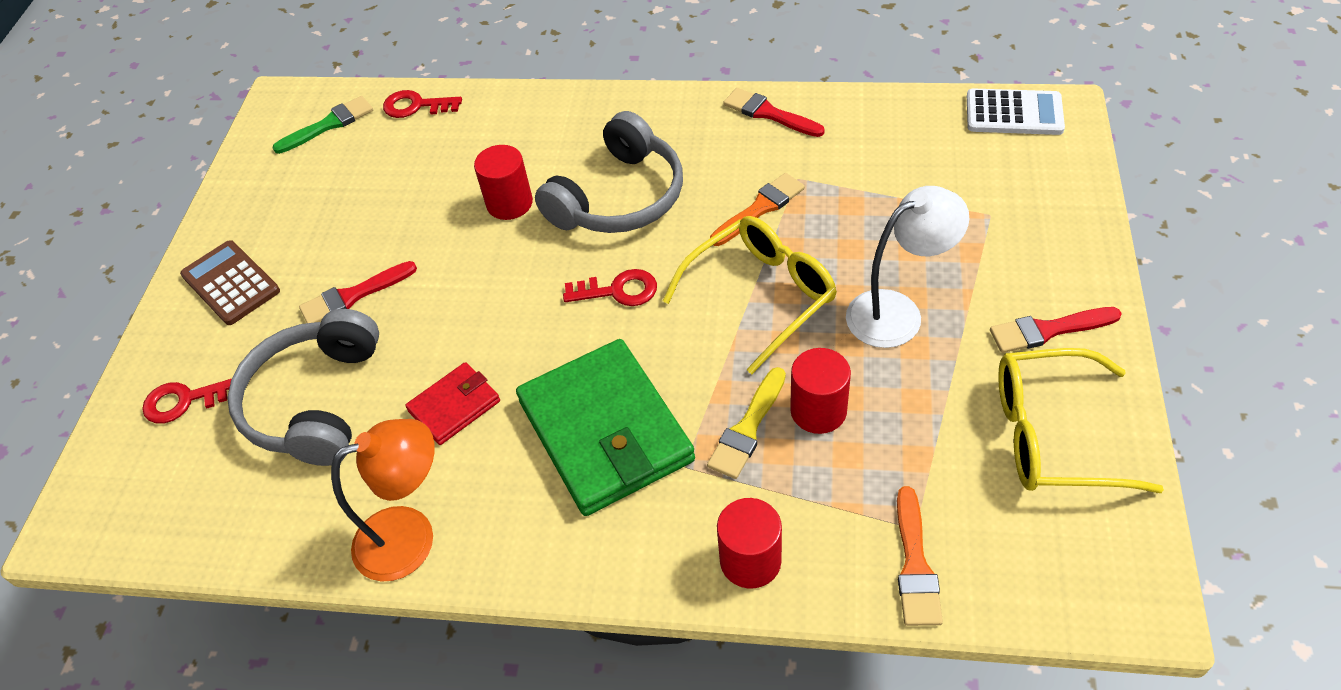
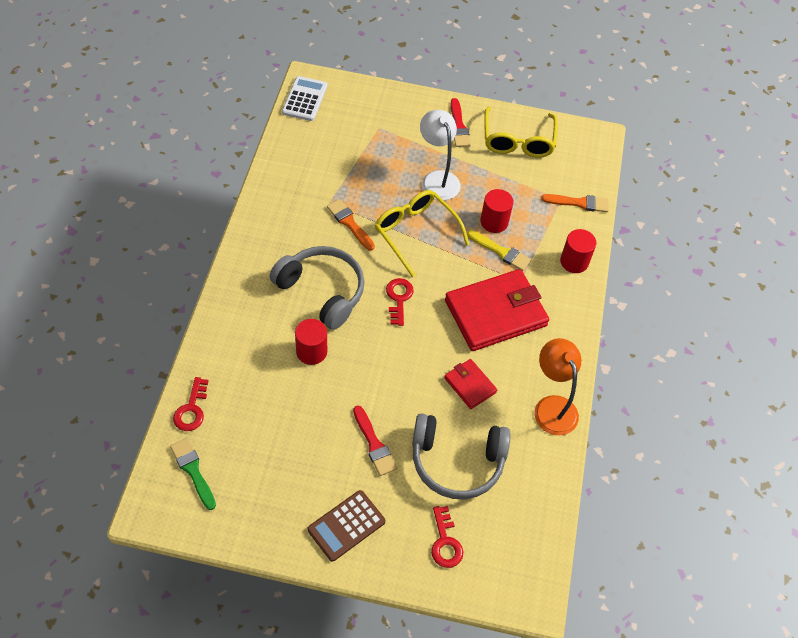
camera: 95 degrees left, 5 degrees up
green wallet [516,339,695,516] -> red wallet [445,269,549,351]
red brush [723,88,825,137] -> none

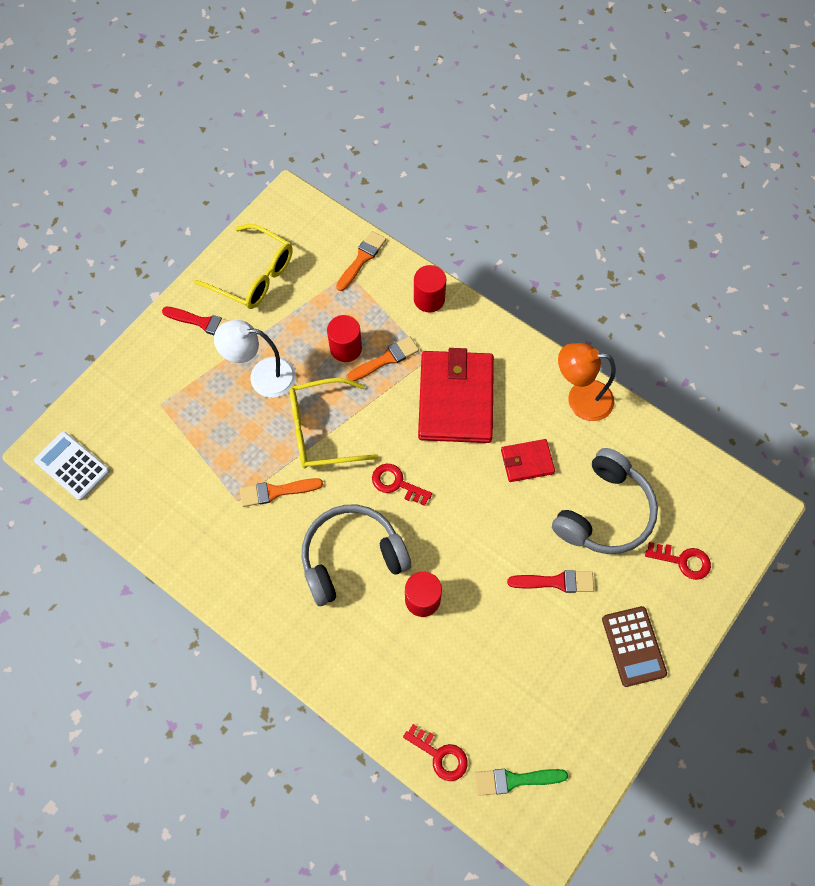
camera: 60 degrees left, 10 degrees up
yellow brush [467,230,531,271] -> orange brush [346,336,419,381]

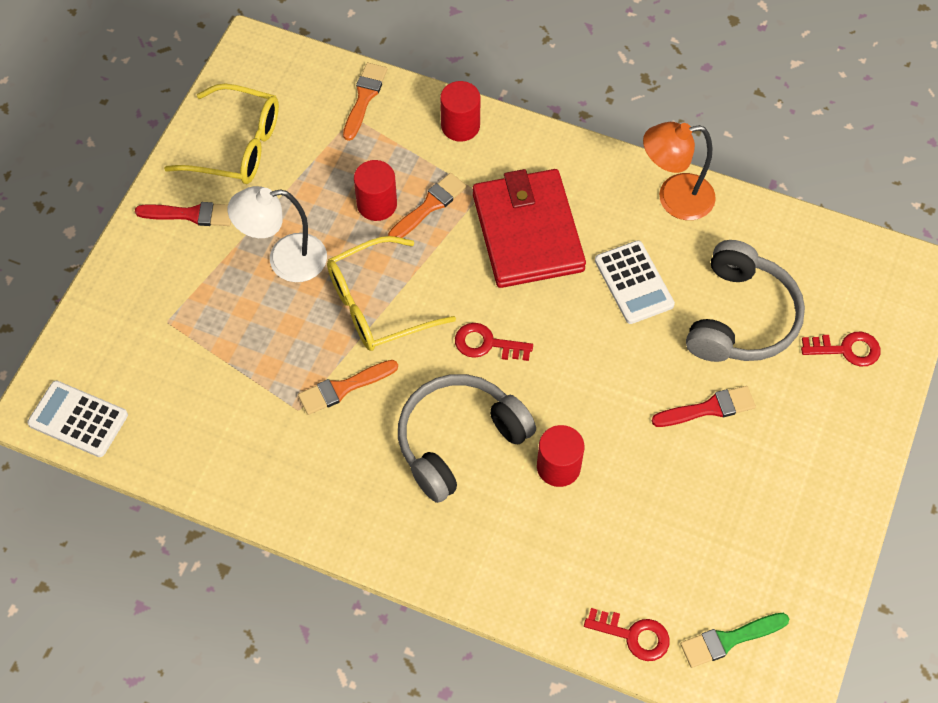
camera: 15 degrees left, 5 degrees down
red wallet [501,439,555,482] -> white calculator [595,240,675,324]
brown calculator [602,606,667,687] -> none

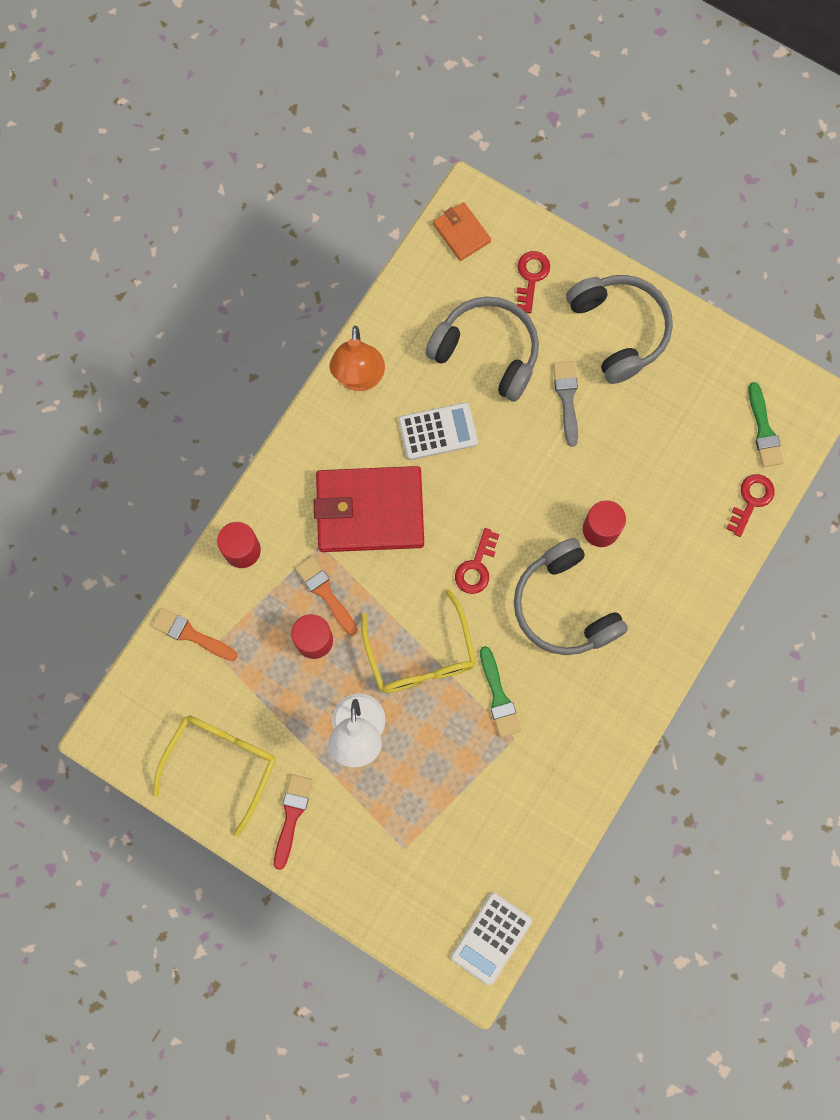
camera: 80 degrees left, 15 degrees up
orange brush [298,360,398,415] -> green brush [480,646,521,738]
red brush [652,386,756,427] -> grey brush [553,361,578,447]
none -> orange wallet [433,202,491,261]
none -> grey headphones [566,275,673,384]

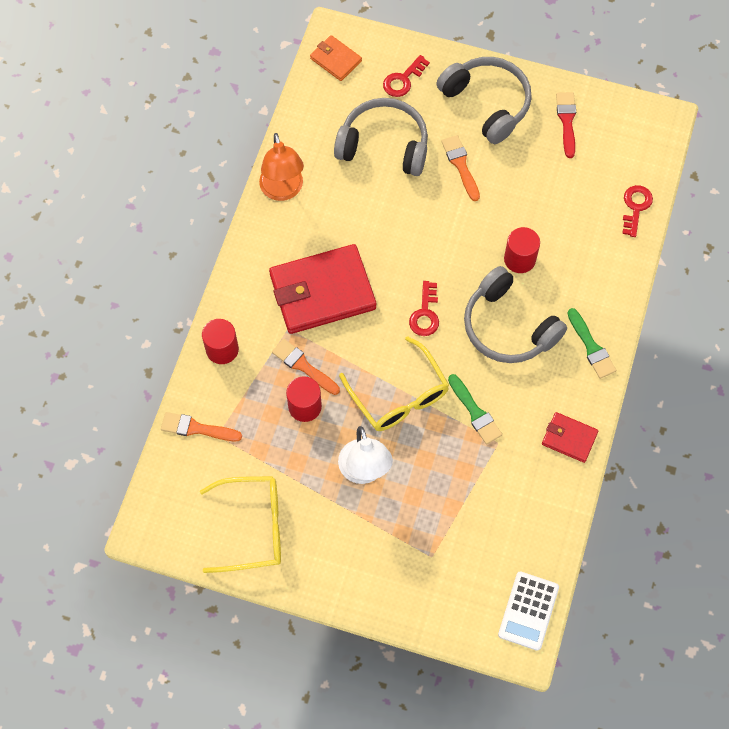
camera: 15 degrees left, 10 degrees down
yellow glasses [153,715,276,837] -> yellow glasses turned 75 degrees clockwise [200,476,281,573]
red brush [274,774,313,870] -> red brush moved to [556,92,576,158]
white calculator [399,402,478,460] -> none
red key [517,251,550,313] -> red key turned 135 degrees counterclockwise [383,55,430,97]
grey brush [553,361,578,447] -> orange brush [441,135,480,201]
green brush [748,382,784,467] -> green brush moved to [567,308,616,379]
none -> red wallet [542,412,598,463]

